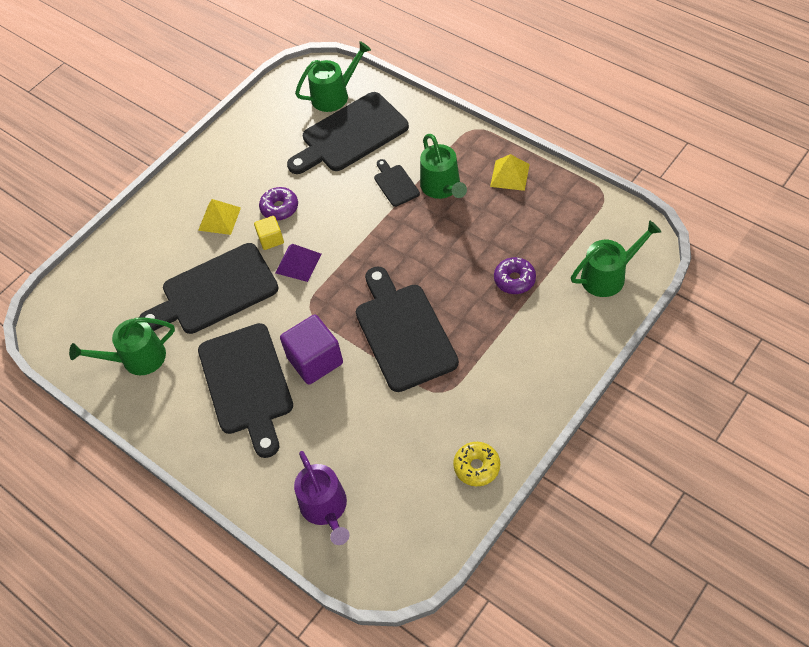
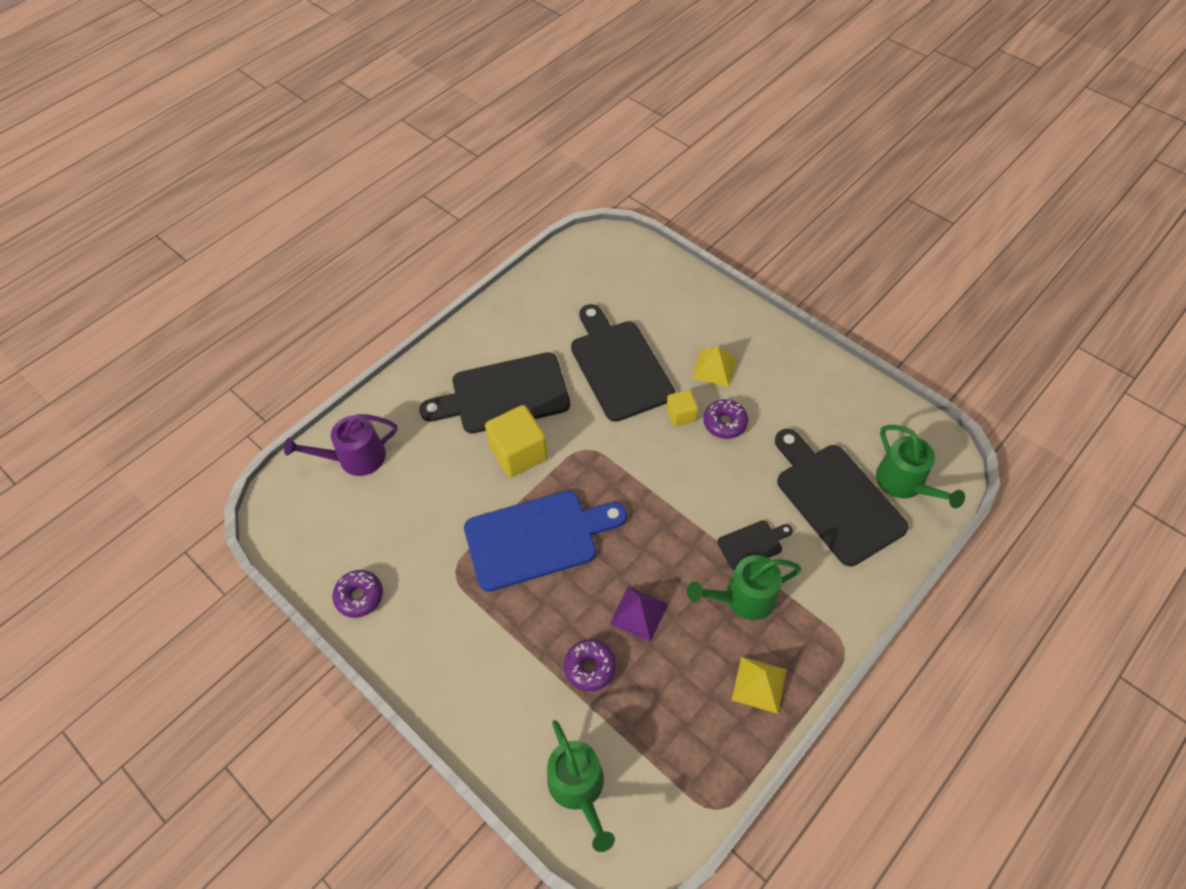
camera: 90 degrees right, 0 degrees up
green watering can [69,317,175,375] -> none
purple pyramid [275,244,321,282] -> purple pyramid moved to [610,587,668,642]
purple cube [280,315,343,385] -> yellow cube [485,405,548,477]
black cutting board [356,266,459,392] -> blue cutting board [464,491,627,592]
yellow donut [453,442,500,486] -> purple donut [332,570,383,618]

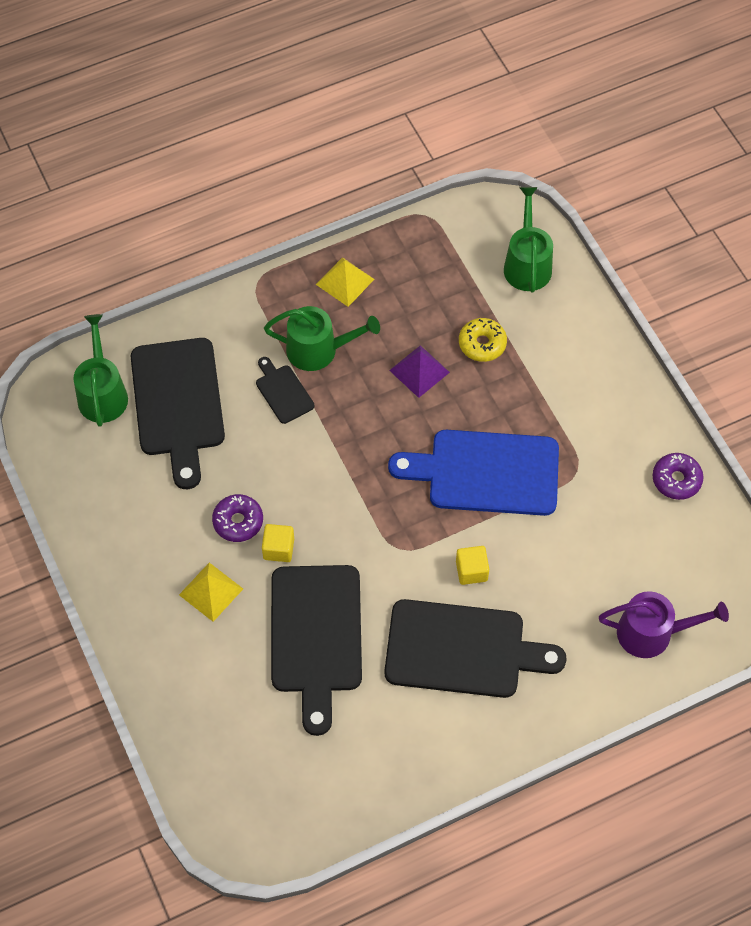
camera: 160 degrees left, 5 degrees up
yellow cube [485,405,548,477] -> yellow cube [456,546,489,585], size x0.55
purple donut [564,639,616,691] -> yellow donut [459,318,507,362]
black cutting board [717,520,793,571] -> black cutting board turned 60 degrees clockwise [256,357,314,424]

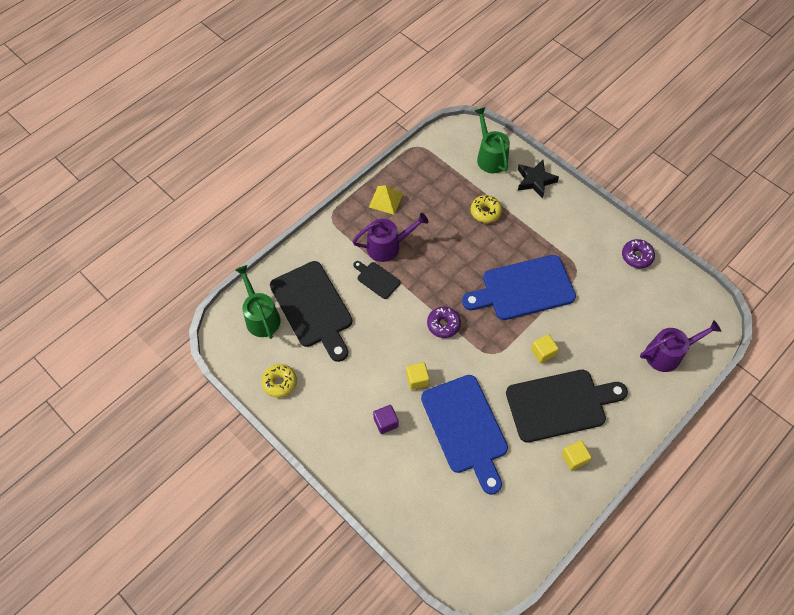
camera: 20 degrees left, 0 degrees up
yellow pyramid [179,563,243,622] -> purple cube [373,405,399,434]
purple donut [212,494,263,542] -> purple donut moved to [427,306,461,338]
green watering can [264,306,380,371] -> purple watering can [353,213,428,262]
black cutting board [271,565,362,736] -> blue cutting board [421,375,508,495]
purple pyramid [389,345,450,398] -> none
none -> yellow donut [262,364,297,398]
none -> black star [518,160,559,199]
none -> yellow cube [561,440,592,470]

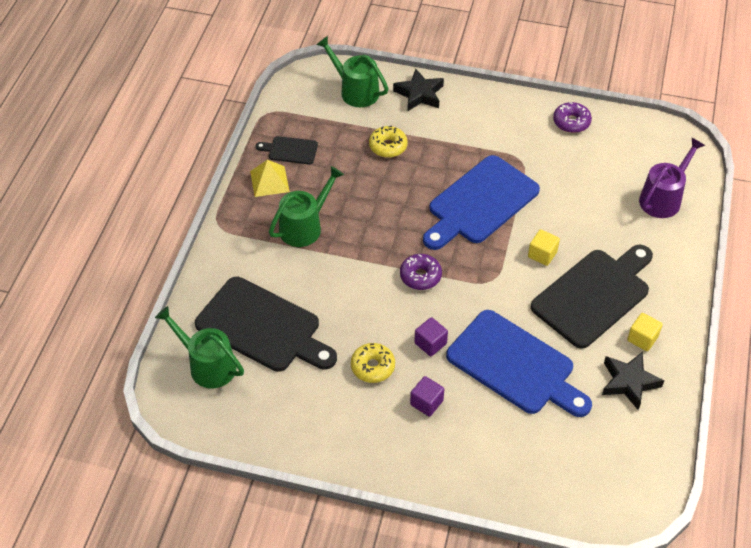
camera: 30 degrees left, 10 degrees down
yellow donut [262,364,297,398] -> yellow donut moved to [351,343,395,383]
purple watering can [353,213,428,262] -> green watering can [269,166,344,247]
black cutting board [353,261,401,299] -> black cutting board moved to [256,136,318,164]
yellow cube [406,362,429,390] -> purple cube [414,317,448,356]
none -> black star [602,352,665,410]

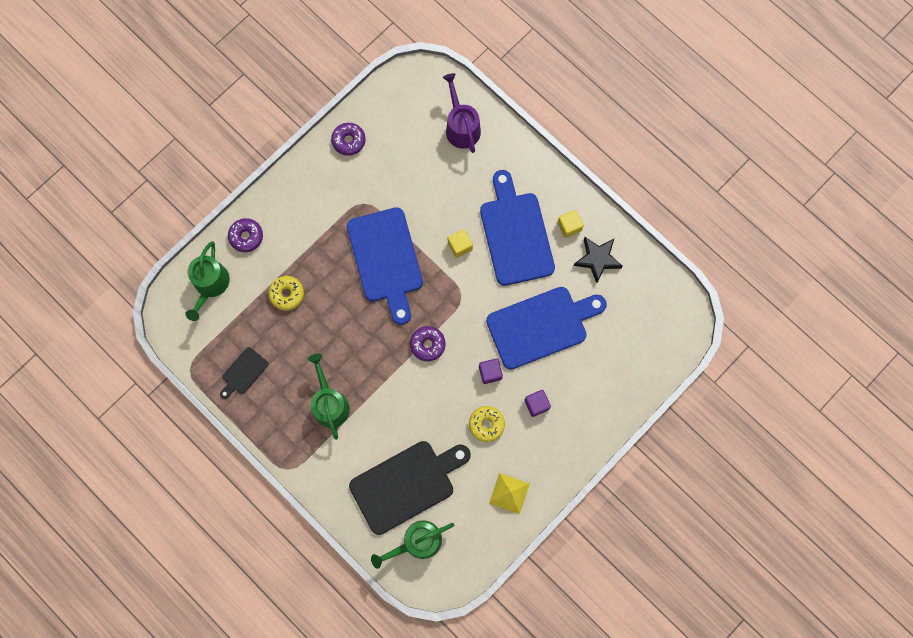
camera: 60 degrees left, 25 degrees up
yellow pyramid [250,160,290,197] -> yellow pyramid moved to [489,473,530,514]
green watering can [316,36,388,107] -> green watering can turned 60 degrees counterclockwise [185,241,230,321]
black star [393,69,444,111] -> purple donut [228,218,263,252]
black cutting board [531,245,653,349] -> blue cutting board [480,170,555,286]

